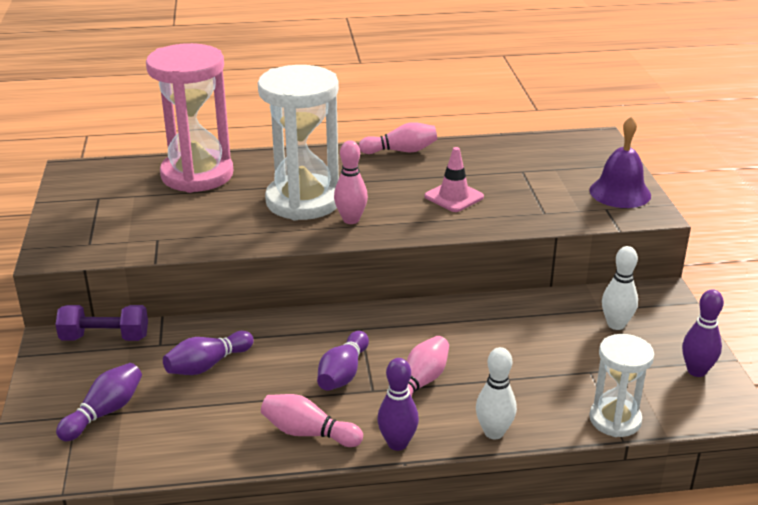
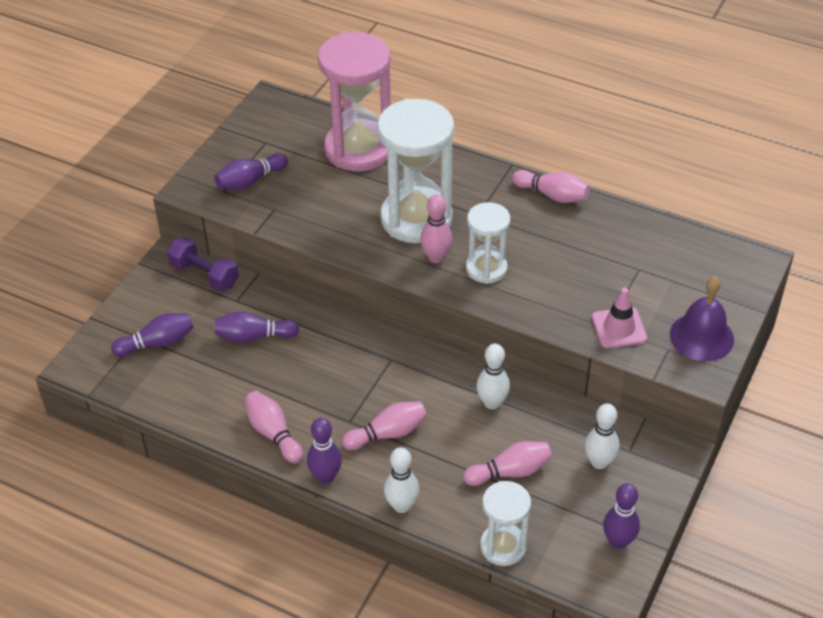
camera: 35 degrees right, 15 degrees up
purple bowling pin [317,331,369,391] -> purple bowling pin moved to [214,153,288,190]
pink traffic cone [424,147,484,212] -> pink traffic cone moved to [592,287,647,348]
none -> pink bowling pin [463,441,552,486]
none -> white hourglass [466,202,511,284]
none -> white bowling pin [476,344,510,409]

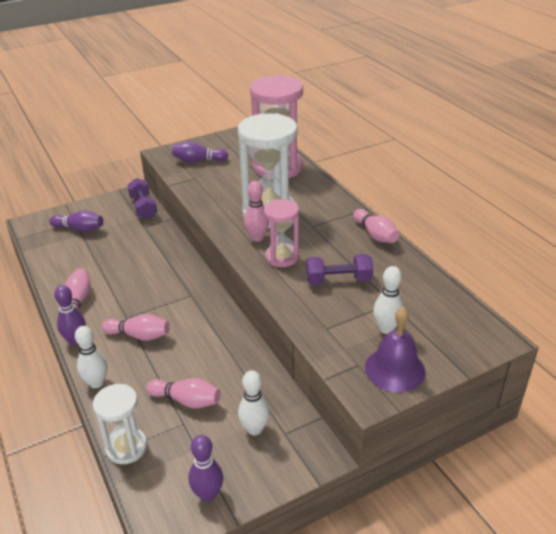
camera: 35 degrees right, 10 degrees down
purple bowling pin [215,311,299,343] -> none
white hourglass [466,202,511,284] -> pink hourglass [264,199,299,267]
white bowling pin [476,344,510,409] -> white bowling pin moved to [373,266,403,334]
pink traffic cone [592,287,647,348] -> none
none -> purple dumbbell [306,254,373,285]

